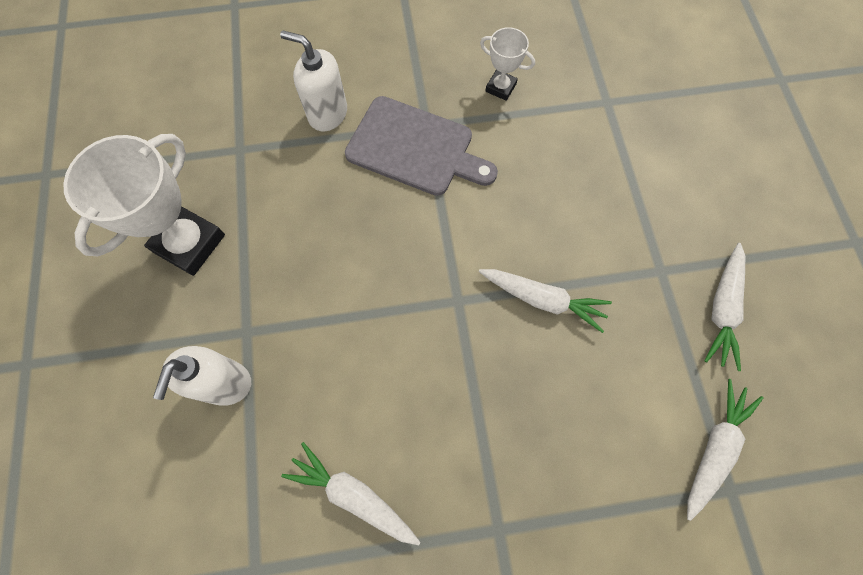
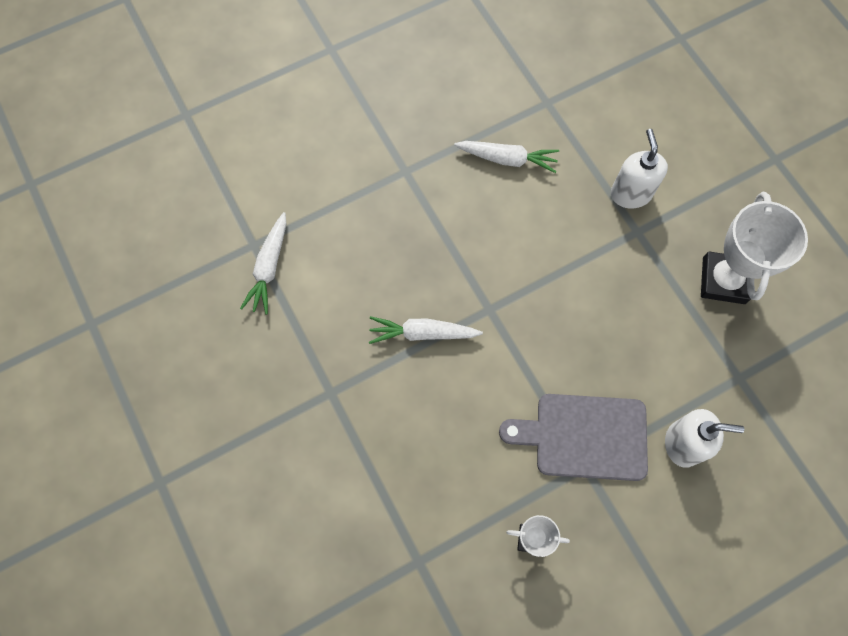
camera: 160 degrees right, 0 degrees up
white carrot [704,243,745,371] -> none

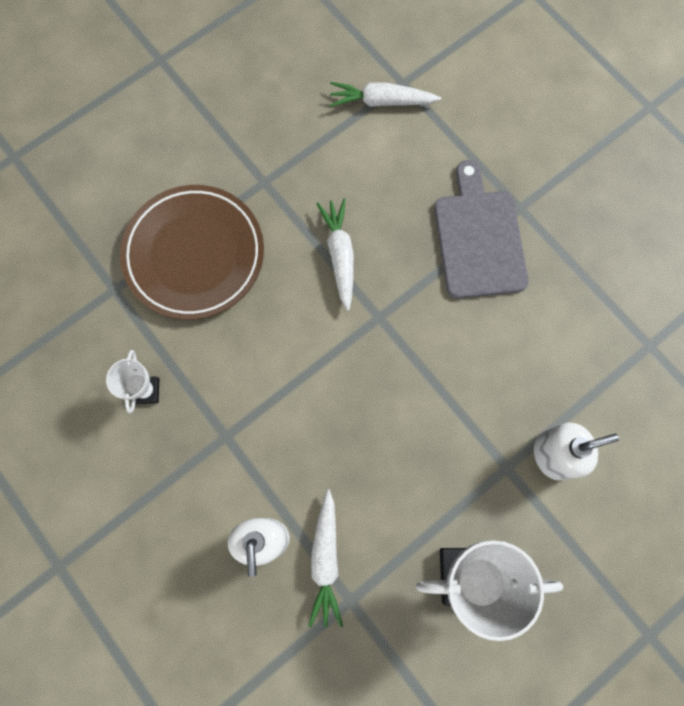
camera: 80 degrees right, 5 degrees up
white carrot [454,141,559,173] -> white carrot moved to [309,490,343,627]
grey cutting board [499,394,648,481] -> grey cutting board moved to [434,160,529,299]
none -> brown plate [120,185,264,320]

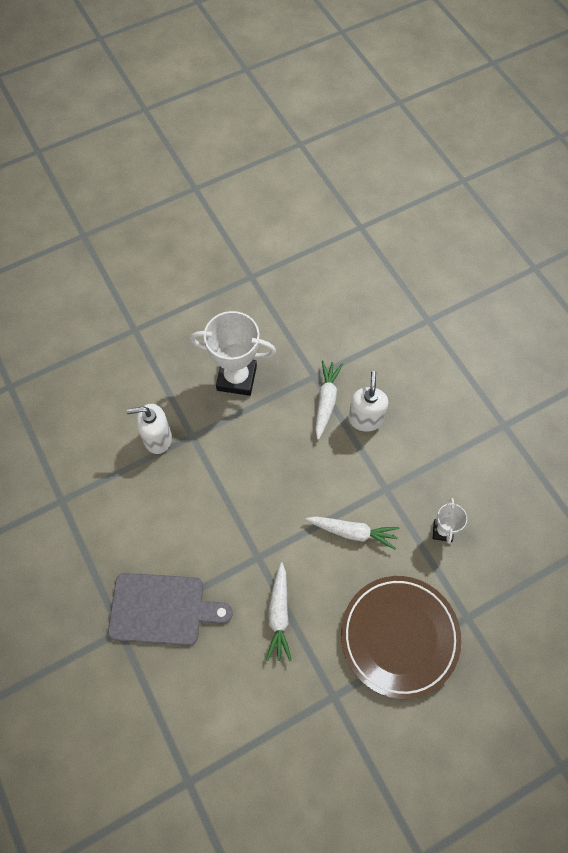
camera: 170 degrees left, 10 degrees down
white carrot [330,82,441,107] -> white carrot moved to [306,516,399,550]
grey cutting board [434,160,529,299] -> grey cutting board turned 90 degrees counterclockwise [108,573,233,646]

